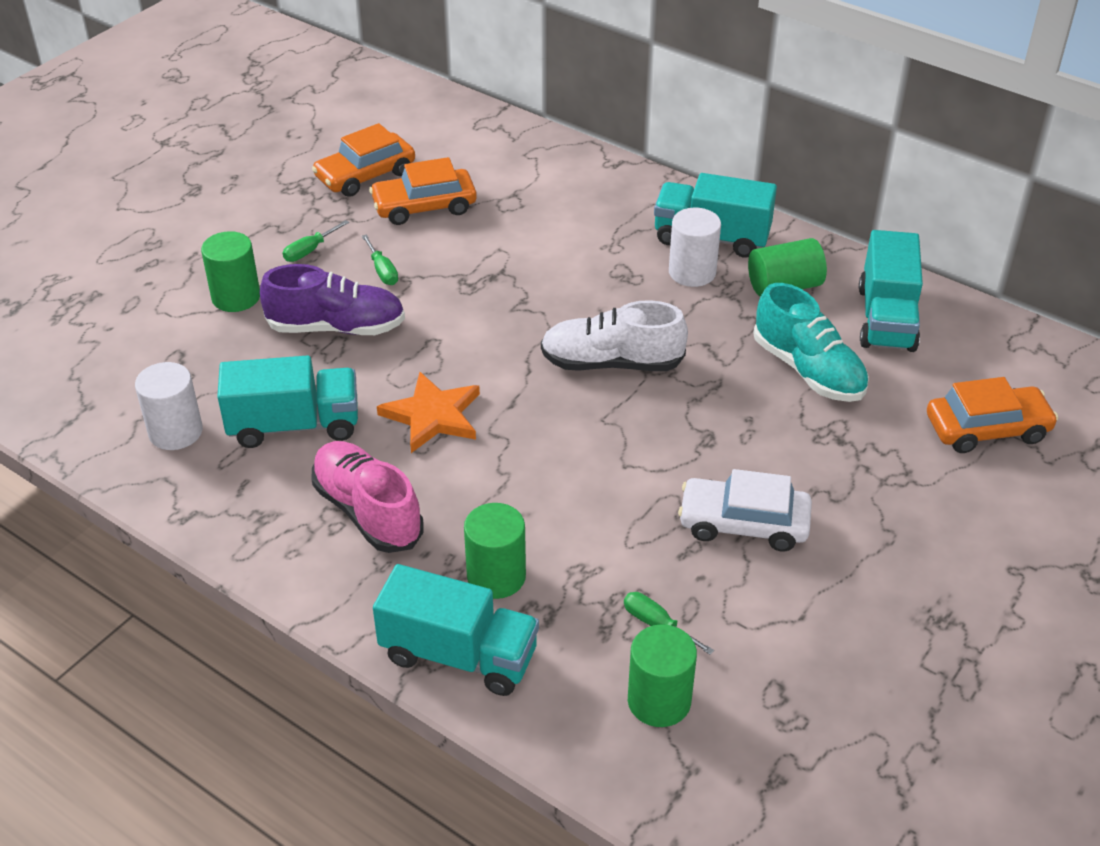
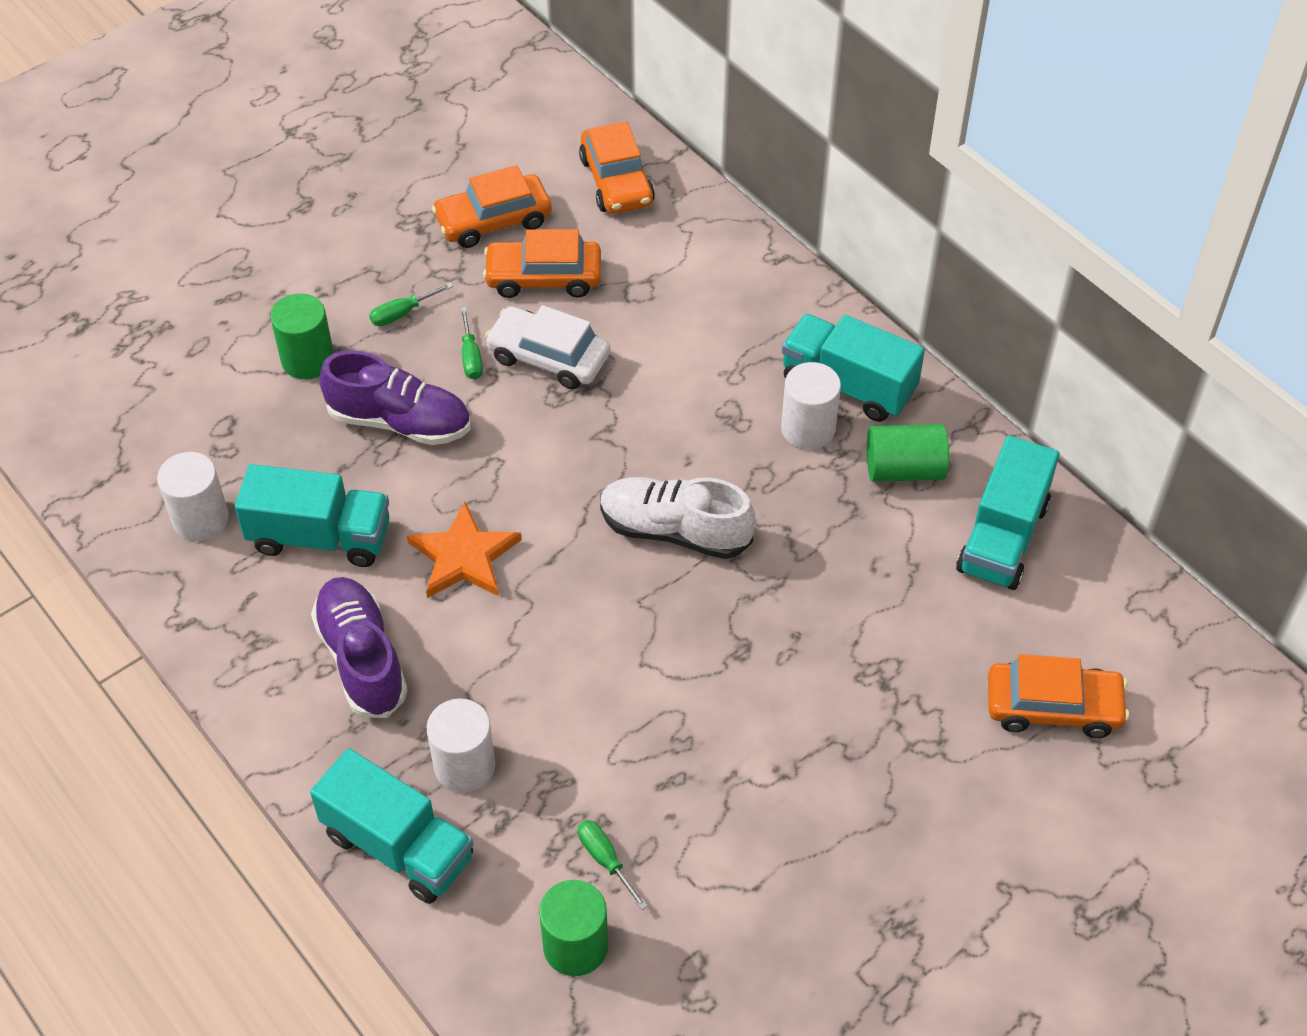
camera: 15 degrees right, 10 degrees up
pink shoe [312,441,424,553] -> purple shoe [311,577,408,718]
green cylinder [464,503,526,599] -> white cylinder [427,699,495,792]
white car [678,469,812,551] -> white car moved to [485,305,610,389]
turquoise shoe [753,283,869,402] -> none
none -> orange car [579,121,655,214]

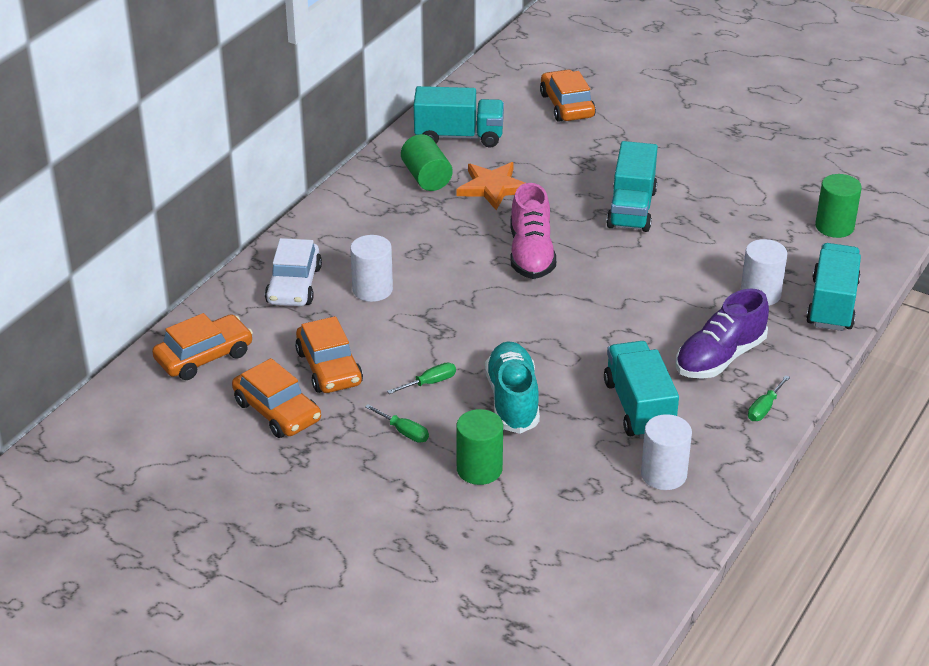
camera: 110 degrees left, 15 degrees down
purple shoe [319,351,471,445] -> turquoise shoe [485,341,540,434]
orange star [407,501,521,598] -> orange star moved to [457,162,525,210]
white car [485,305,610,389] -> white car moved to [265,238,322,306]
green screwdriver [578,820,648,910] -> green screwdriver moved to [748,375,790,421]
white shoe [600,477,755,559] -> pink shoe [511,183,556,279]
white cylinder [781,362,841,450] -> white cylinder moved to [350,235,393,302]
turquoise truck [782,314,925,422] -> turquoise truck moved to [606,141,658,232]

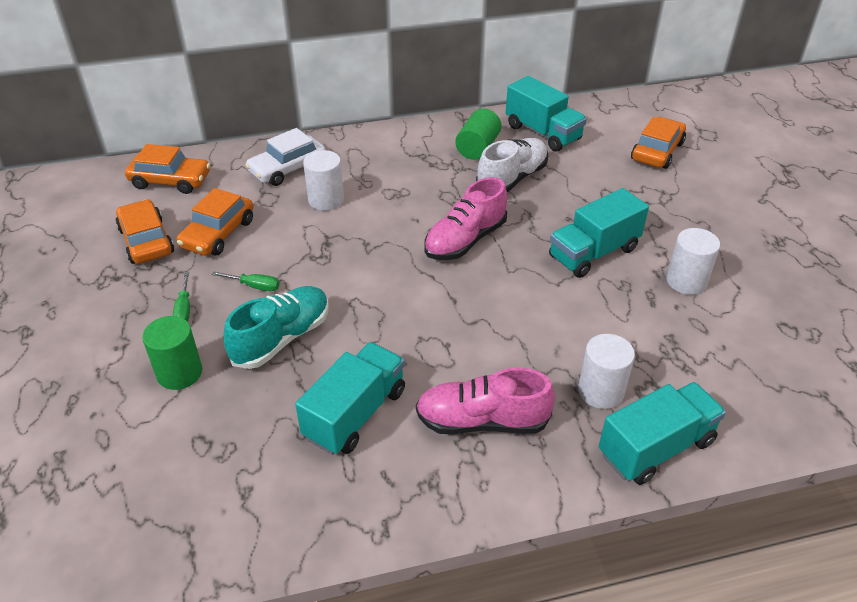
camera: 45 degrees right, 5 degrees up
orange car [232,358,321,438] -> orange car turned 150 degrees clockwise [116,199,174,264]
orange star [457,162,525,210] -> white shoe [476,138,548,192]
white cylinder [641,414,692,490] -> white cylinder moved to [666,228,720,295]
purple shoe [676,288,769,379] -> pink shoe [416,367,555,435]
green screwdriver [748,375,790,421] -> none
green cylinder [815,174,862,238] -> none

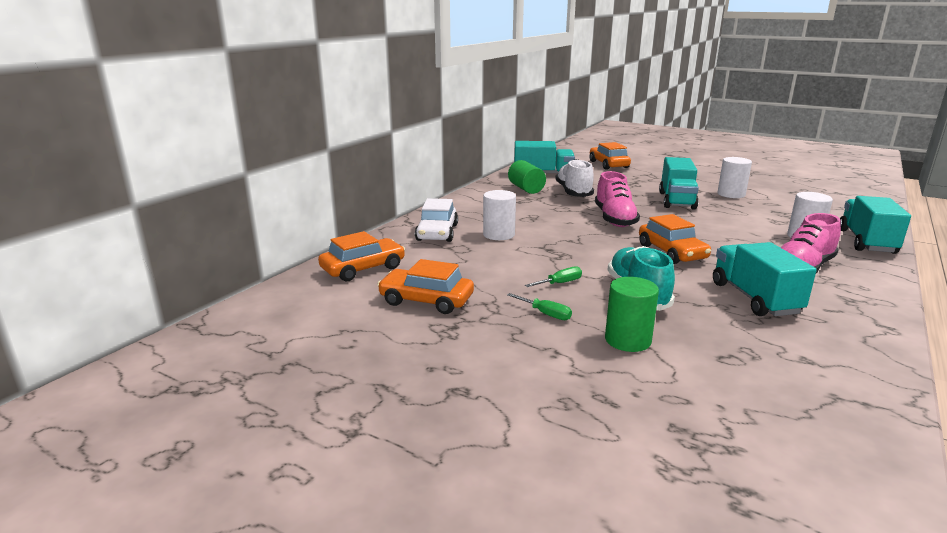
camera: 45 degrees left, 20 degrees down
orange car [177,188,253,256] -> orange car moved to [639,214,711,264]

